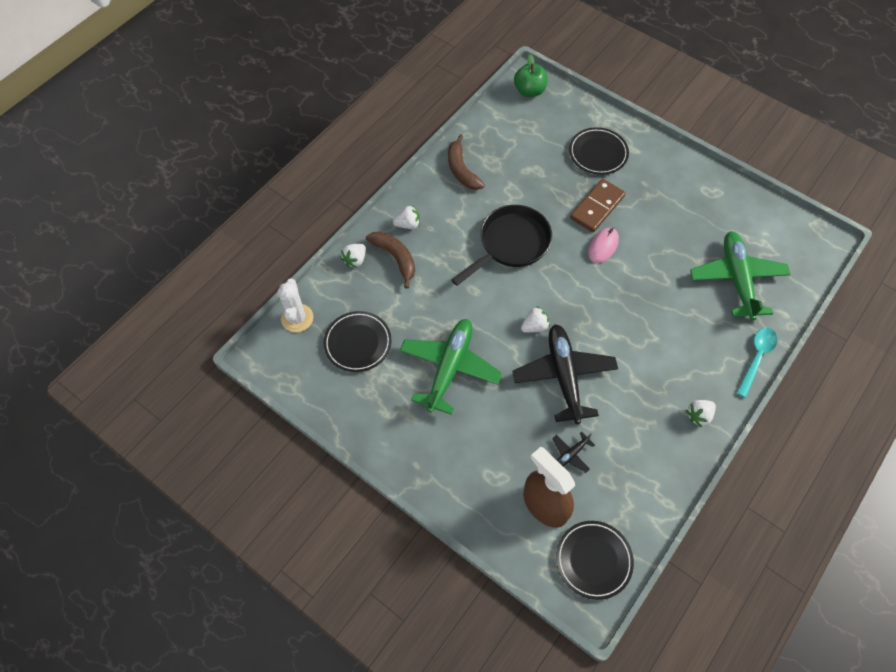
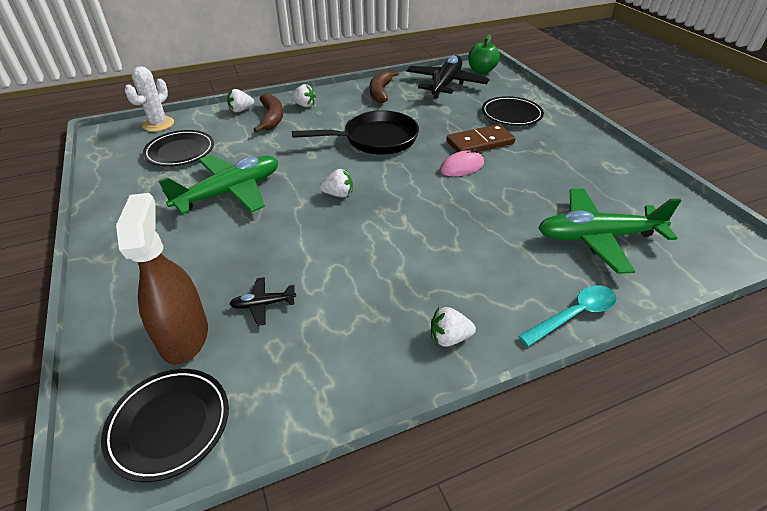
camera: 30 degrees right, 20 degrees down
black plane [512,324,618,424] -> black plane moved to [406,55,489,98]
green plane [690,232,791,320] -> green plane turned 120 degrees counterclockwise [538,188,682,274]

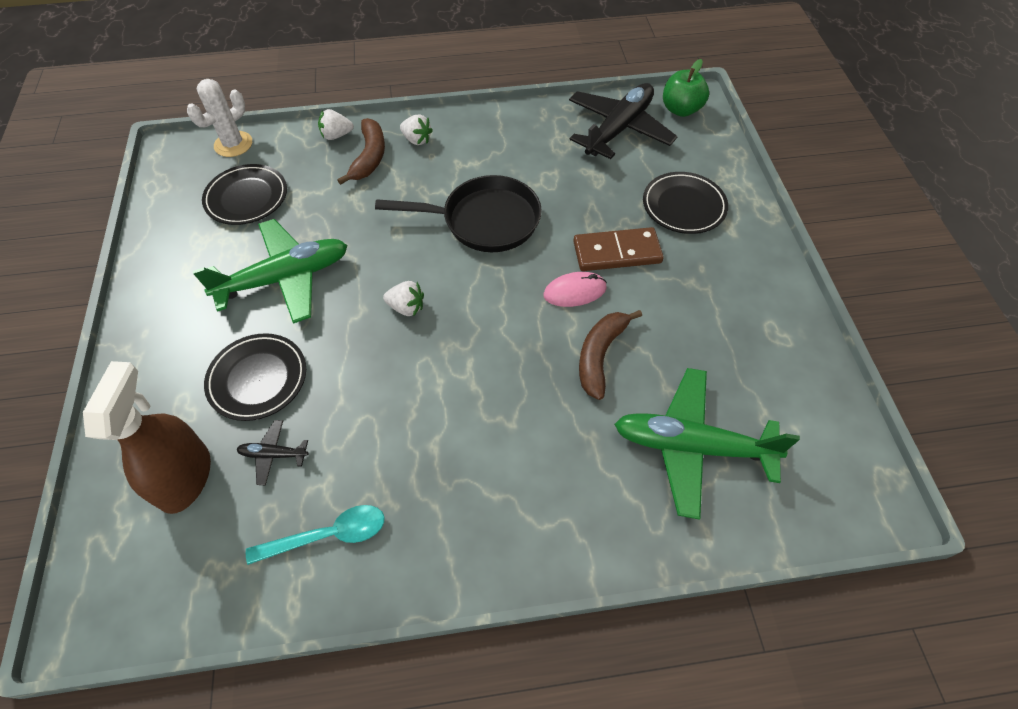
camera: 15 degrees right, 15 degrees up
black plate [101,369,229,482] -> black plate moved to [204,333,306,421]
brown banana [370,71,399,103] -> brown banana moved to [579,310,642,400]
white strawberry [431,307,476,347] -> none
turquoise spoon [518,285,617,347] -> turquoise spoon moved to [246,505,384,565]

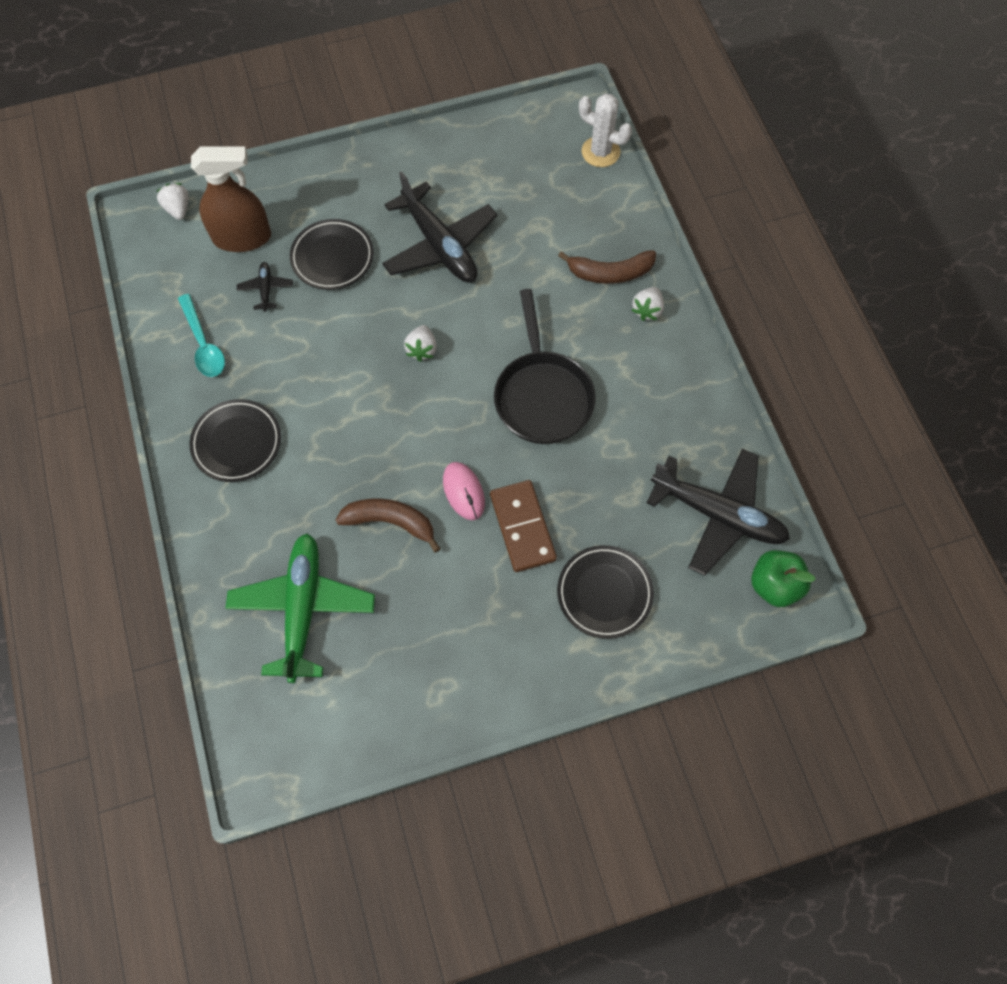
camera: 80 degrees right, 10 degrees up
green plane [193,219,348,324] -> black plane [382,171,497,283]
black plate [202,164,287,225] -> black plate moved to [189,399,281,482]
white strawberry [318,109,354,140] -> white strawberry moved to [156,183,189,220]

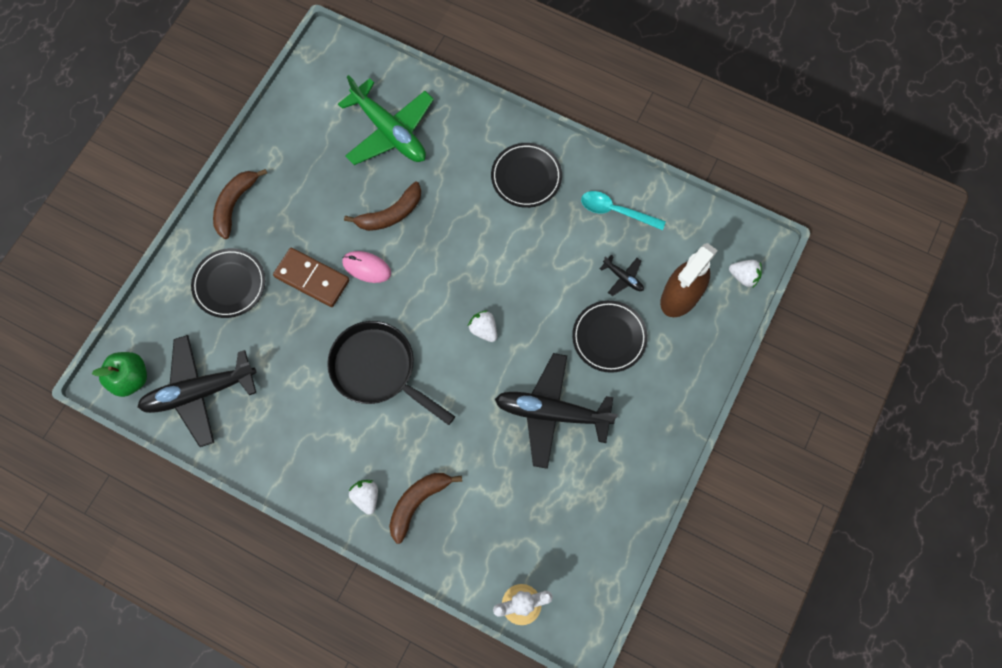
camera: 135 degrees right, 5 degrees up
none -> brown banana [213,169,267,239]

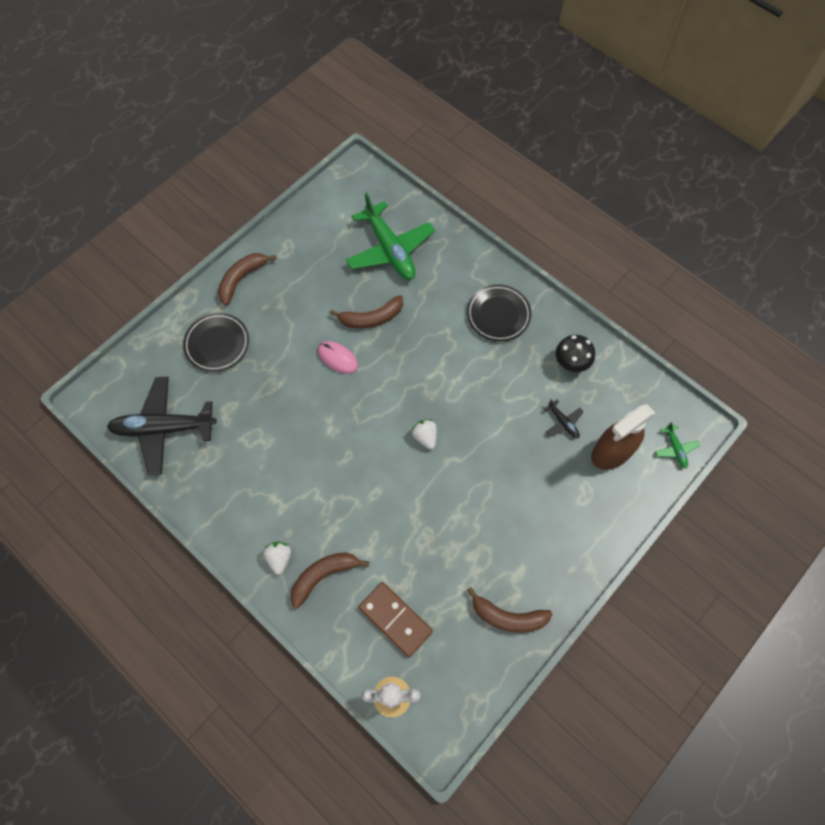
camera: 15 degrees right, 5 degrees down
green apple [92,352,147,397] -> none
brown domino [273,248,349,307] -> brown domino moved to [359,582,433,657]
black pan [327,321,455,425] -> none
black plane [495,353,618,469] -> none
black plate [572,300,648,373] -> none
turquoise spoon [581,191,666,230] -> black mushroom [556,335,595,372]
white strawberry [729,260,762,287] -> green plane [655,422,699,468]
none -> brown banana [467,587,552,633]

